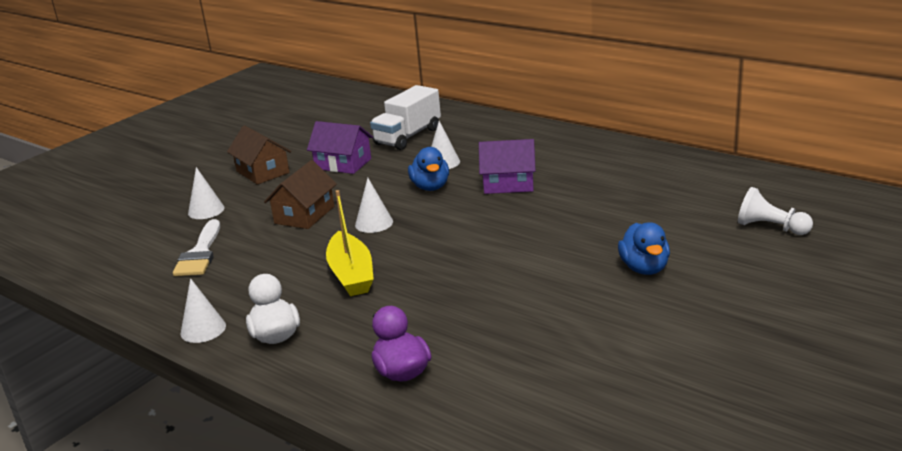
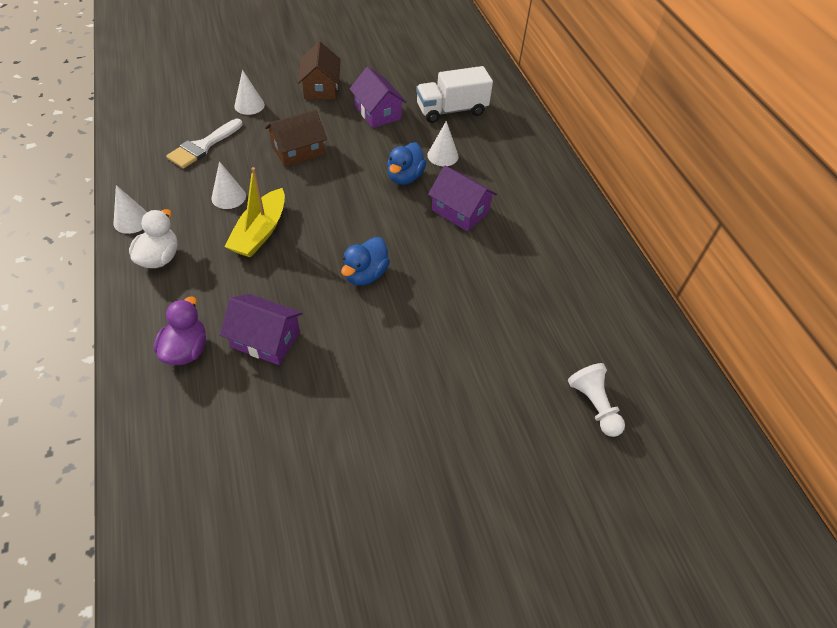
camera: 30 degrees right, 25 degrees up
white cone [355,178,393,233] -> white cone moved to [211,161,246,209]
blue duck [618,222,670,275] -> blue duck moved to [341,237,390,285]
none -> purple house [220,294,303,365]

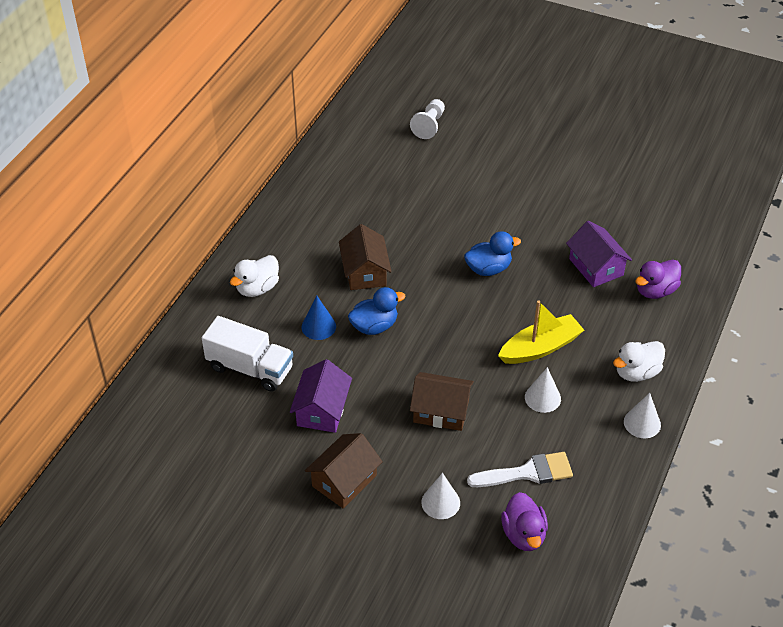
camera: 135 degrees left, 5 degrees down
white cone [427,121,459,166] -> blue cone [302,296,336,340]
purple house [428,166,497,232] -> brown house [339,224,392,290]
none -> white duck [230,255,279,297]
none -> purple duck [501,492,548,551]

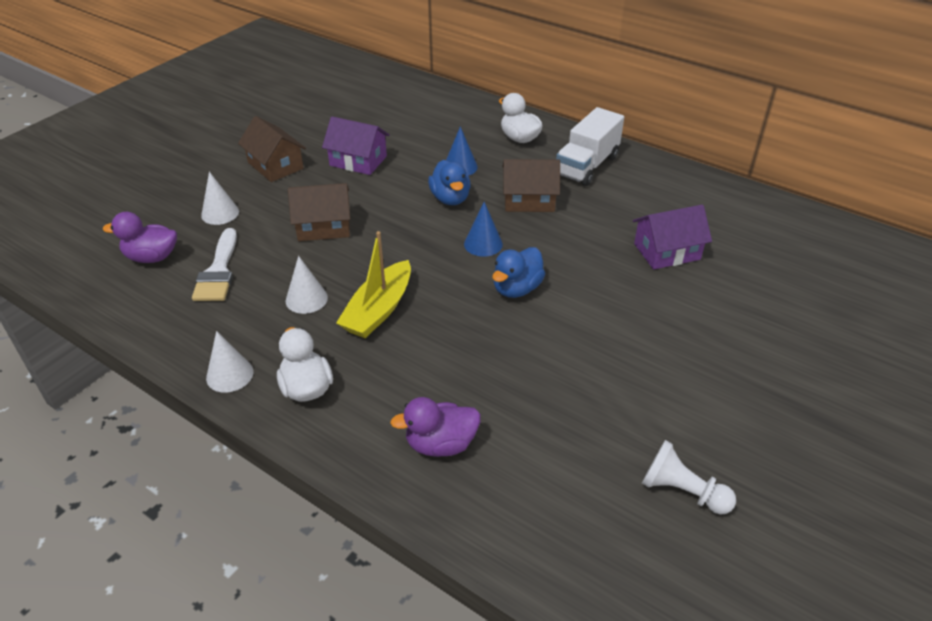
camera: 100 degrees right, 5 degrees down
white truck [202,316,293,392] -> white truck moved to [556,107,624,186]
white pawn [410,99,445,139] -> white pawn moved to [642,440,736,515]
brown house [410,372,474,431] -> brown house turned 60 degrees clockwise [288,183,350,241]
blue duck [464,231,521,276] -> blue duck turned 45 degrees clockwise [492,247,545,298]
yellow boat [498,301,584,364] -> yellow boat turned 45 degrees clockwise [336,231,411,338]
purple house [566,221,632,287] -> purple house moved to [633,205,712,270]
purple duck [635,260,681,299] -> purple duck turned 75 degrees counterclockwise [390,397,481,457]
none -> blue cone [464,202,503,257]

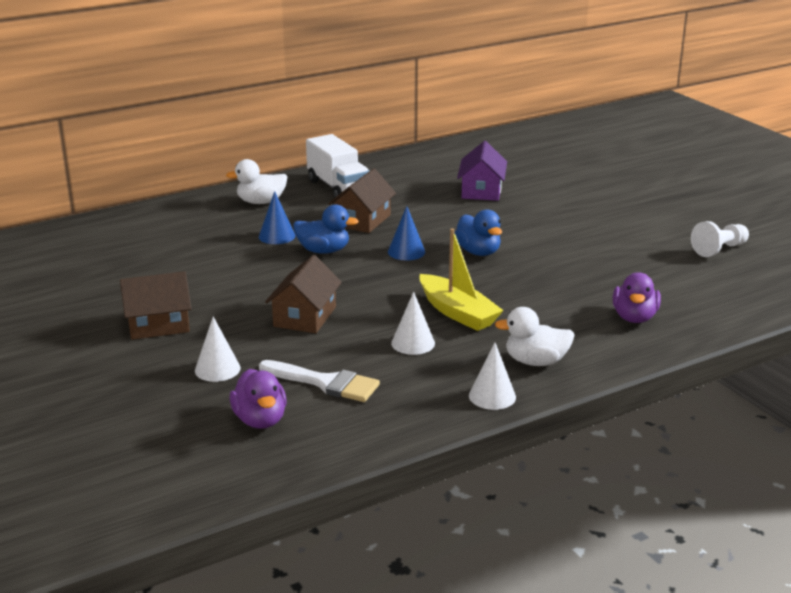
camera: 65 degrees left, 15 degrees down
purple duck [103,212,177,263] -> purple duck turned 45 degrees counterclockwise [229,369,287,429]
purple house [322,116,390,175] -> none

